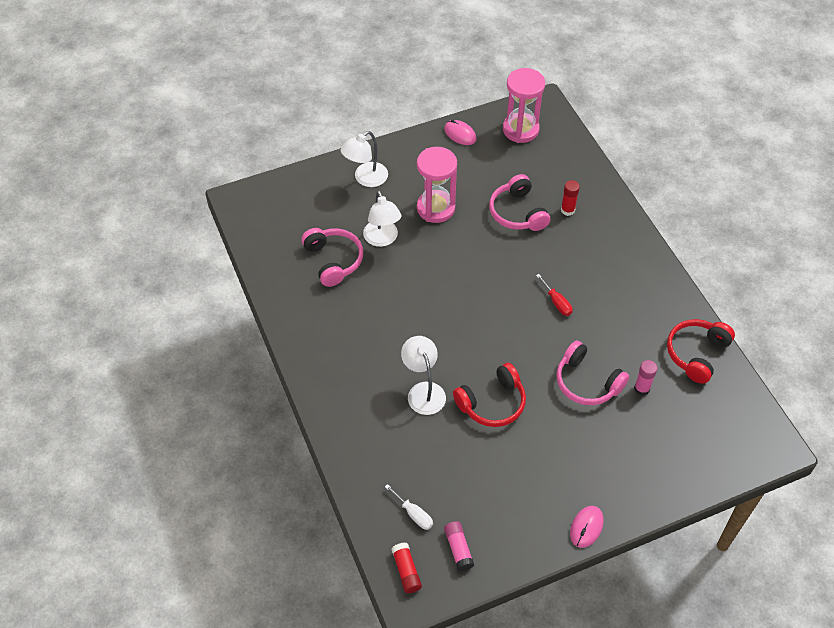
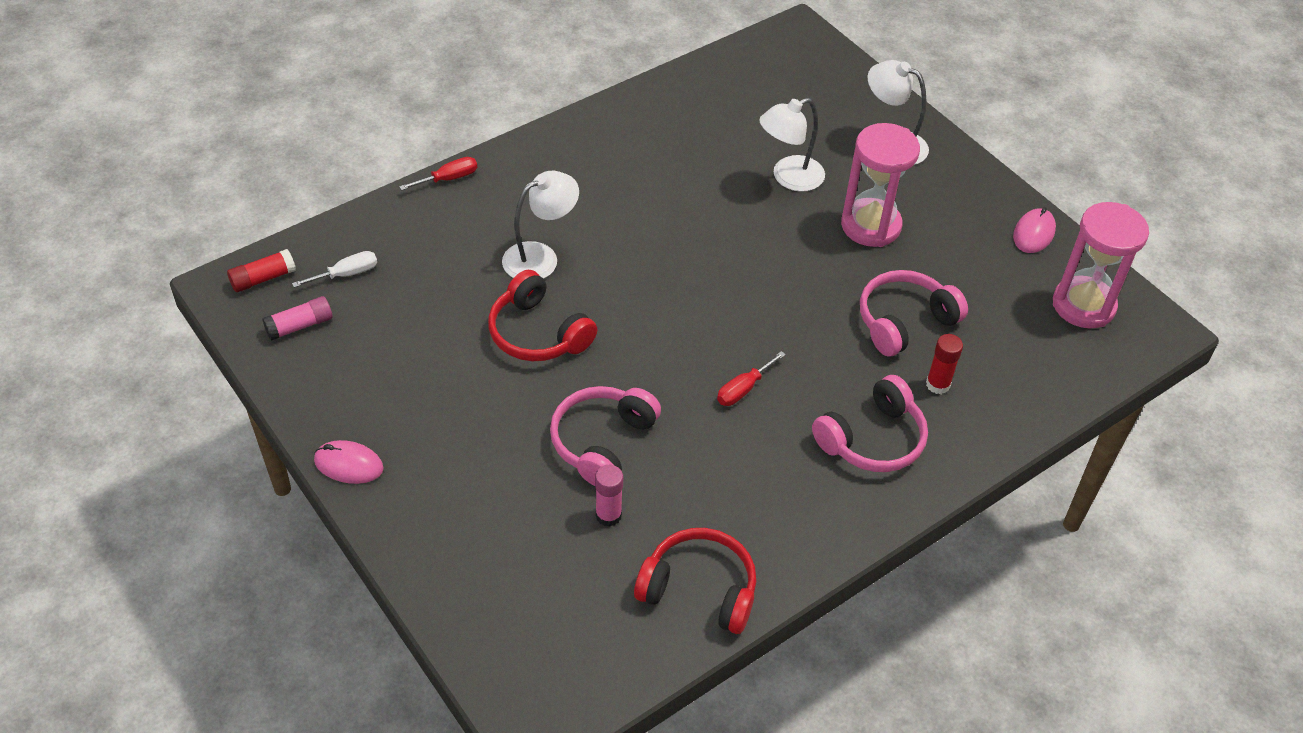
camera: 75 degrees right, 5 degrees down
pink headphones [301,228,363,287] -> pink headphones moved to [812,375,928,472]
white screwdriver [385,484,433,530] -> white screwdriver turned 150 degrees counterclockwise [292,251,377,288]
none -> red screwdriver [399,157,477,190]

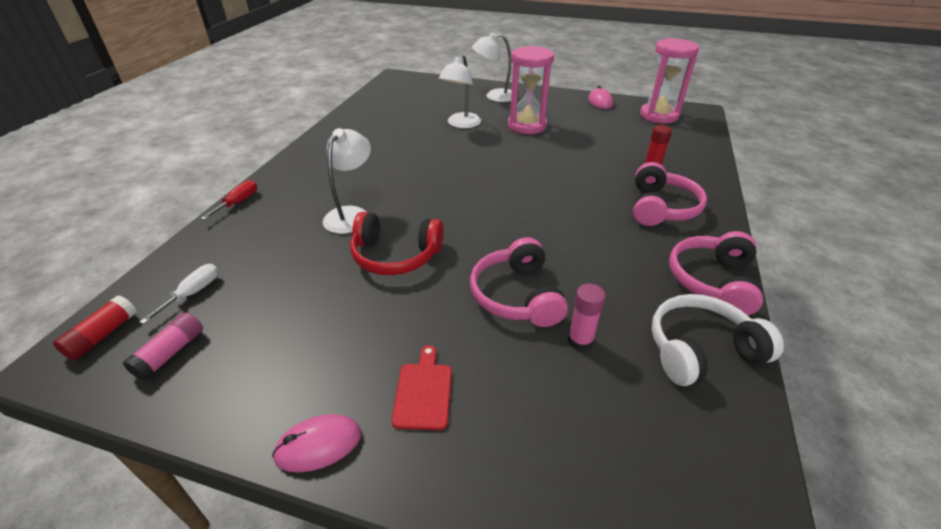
camera: 35 degrees left, 10 degrees down
red headphones [634,528,756,634] -> white headphones [651,294,784,386]
red screwdriver [717,351,786,406] -> none
pink headphones [860,270,968,356] -> pink headphones moved to [669,231,763,315]
none -> red cutting board [391,345,452,430]

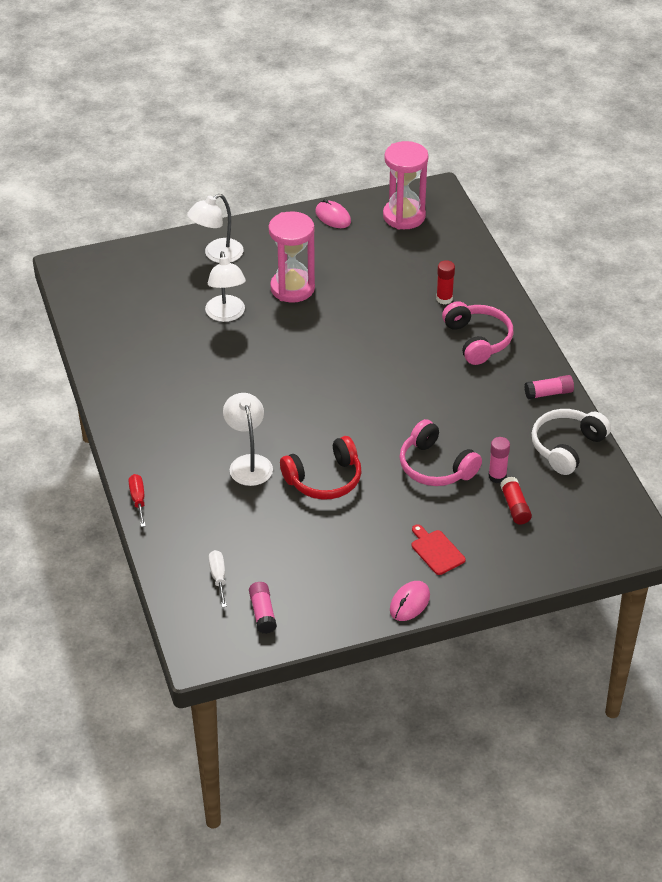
camera: 35 degrees left, 5 degrees up
red glue stick [53,295,137,360] -> red glue stick moved to [500,477,532,525]
pink headphones [669,231,763,315] -> pink glue stick [524,375,574,399]

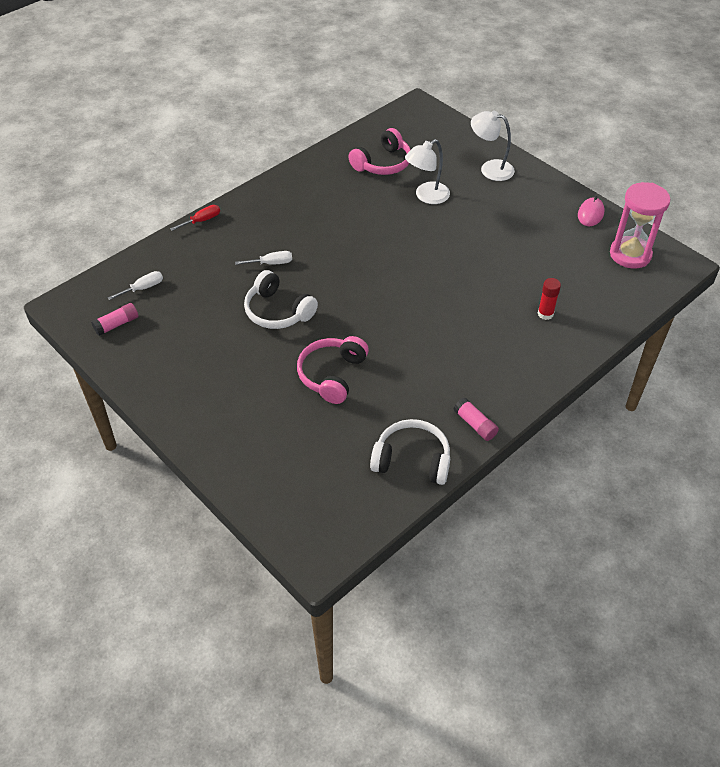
camera: 65 degrees right, 5 degrees up
white lamp [223,393,273,486] -> white screwdriver [235,251,292,265]
pink hourglass [269,211,315,303] -> none
red headphones [280,436,362,500] -> white headphones [244,270,318,329]
pink mouse [390,581,430,621] -> none
red cutting board [412,524,466,575] -> none
pink headphones [442,301,513,365] -> pink headphones moved to [349,128,411,175]
pink glue stick [489,437,510,483] -> none
red glue stick [500,477,532,525] -> none

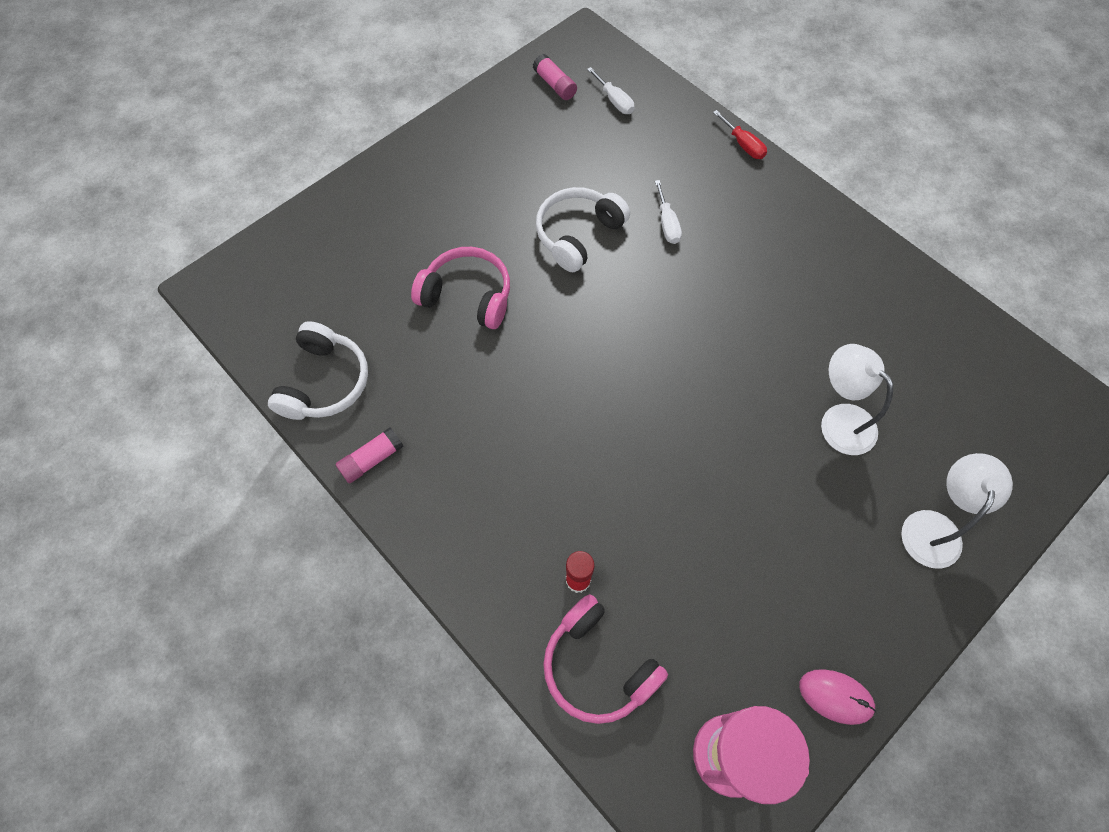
camera: 90 degrees right, 15 degrees up
pink headphones [349,128,411,175] -> pink headphones moved to [543,594,668,724]

